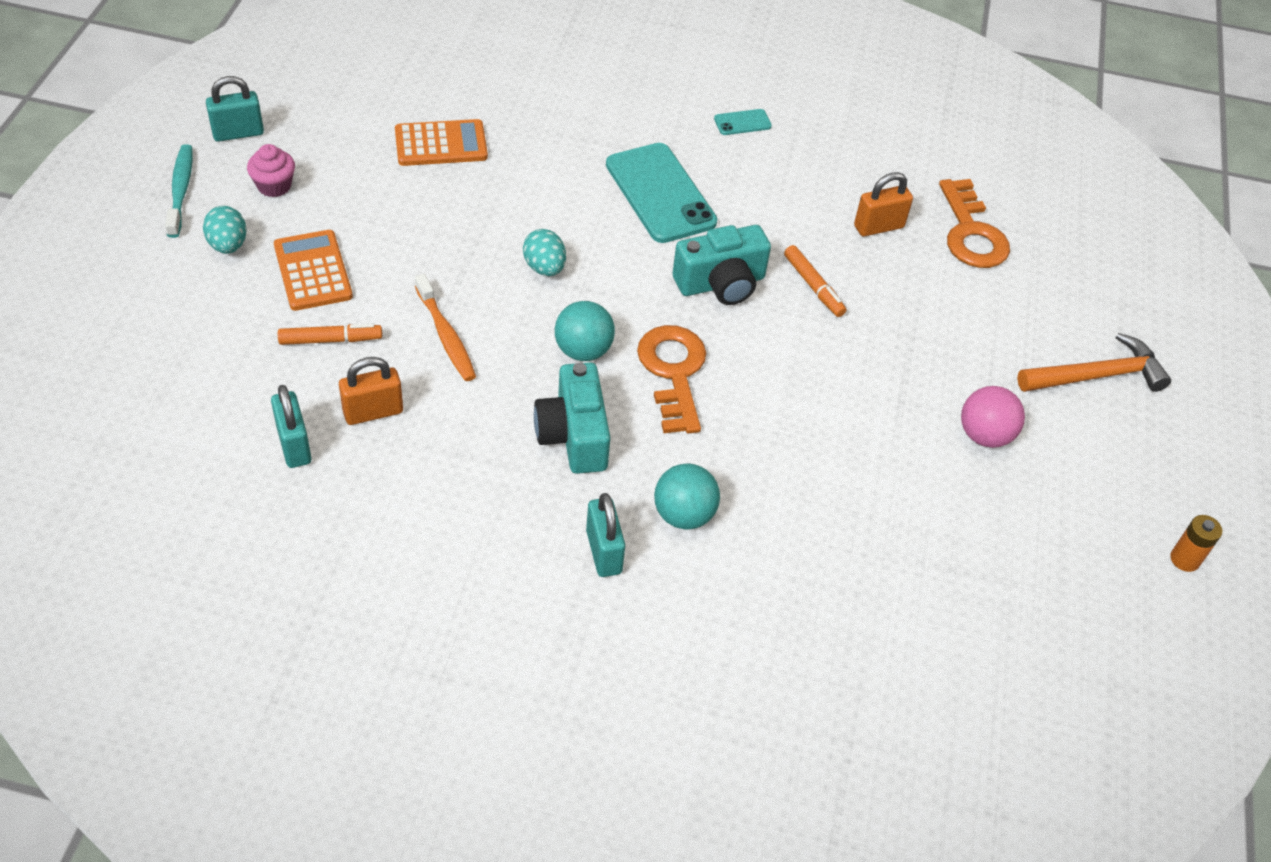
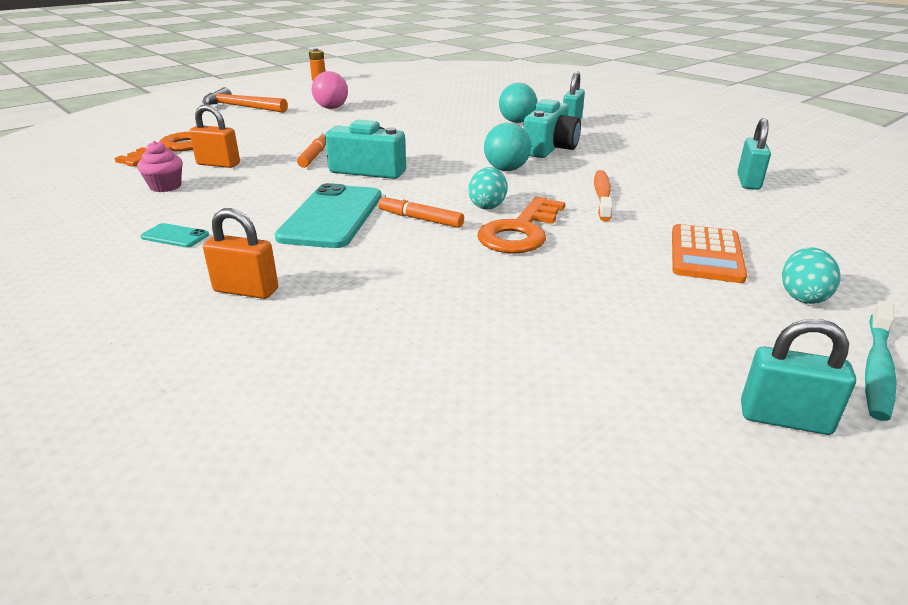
camera: 140 degrees left, 20 degrees down
pink cupcake [247,144,295,197] -> pink cupcake moved to [137,141,183,192]
orange marker [278,324,382,345] -> orange marker moved to [378,195,464,228]
orange padlock [339,357,403,425] -> orange padlock moved to [203,208,278,299]
orange calculator [395,119,488,166] -> none
orange key [637,325,706,433] -> orange key moved to [477,196,565,253]

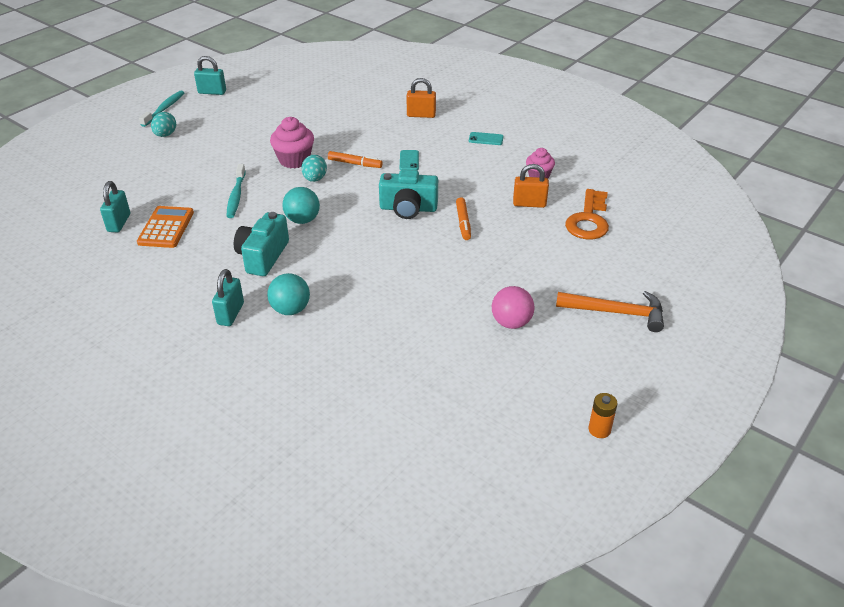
camera: 170 degrees right, 10 degrees up
turquoise phone [275,183,382,248] -> turquoise phone [400,150,419,170], size x0.44
orange key [477,196,565,253] -> pink cupcake [270,117,314,168]
orange toothbrush [594,170,613,221] -> turquoise toothbrush [227,164,246,218]
orange calculator [672,224,747,283] -> orange calculator moved to [137,206,194,248]

